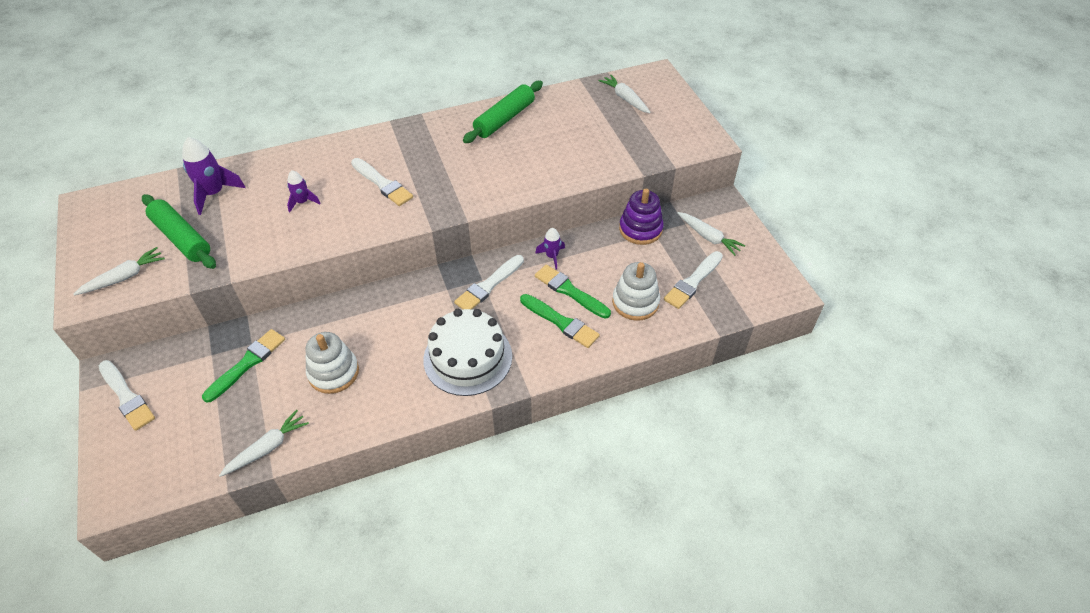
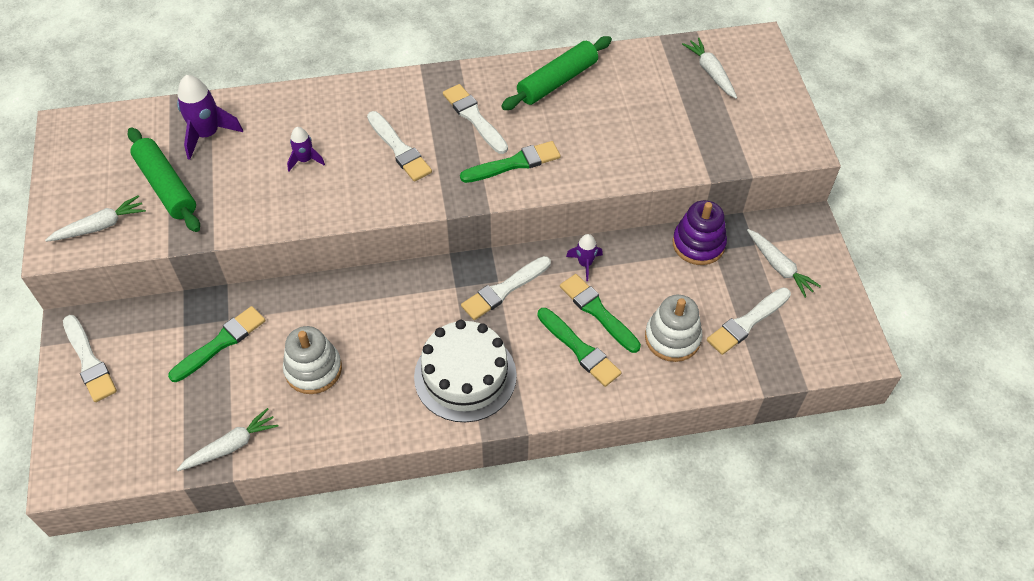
camera: 10 degrees right, 5 degrees up
none -> white brush [443,84,508,154]
none -> green brush [460,141,561,183]

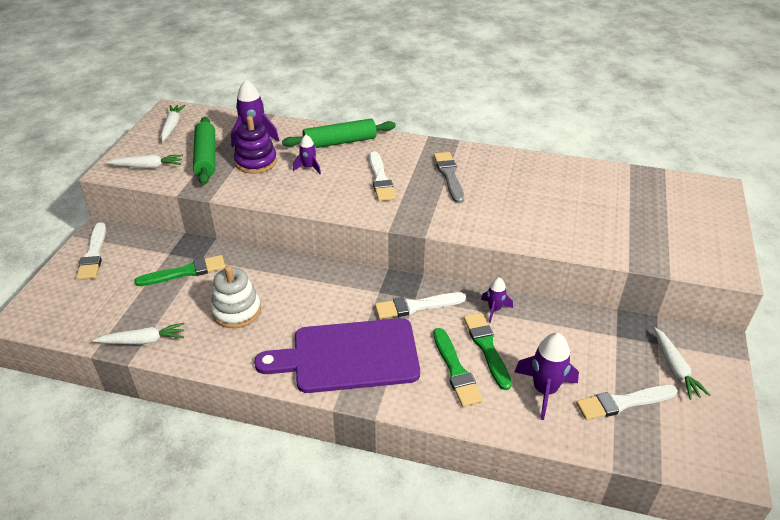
camera: 25 degrees right, 15 degrees down
white cake [414,320,517,422] -> purple cutting board [254,318,420,393]
white brush [443,84,508,154] -> grey brush [434,152,464,203]
green brush [460,141,561,183] -> none
green rolling pin [501,36,612,110] -> green rolling pin moved to [282,119,396,148]
white stacking toy [645,295,703,362] -> purple rocket [515,333,579,420]
purple stacking toy [673,200,727,265] -> purple stacking toy moved to [234,116,277,174]
white carrot [682,37,737,99] -> white carrot moved to [161,105,186,141]

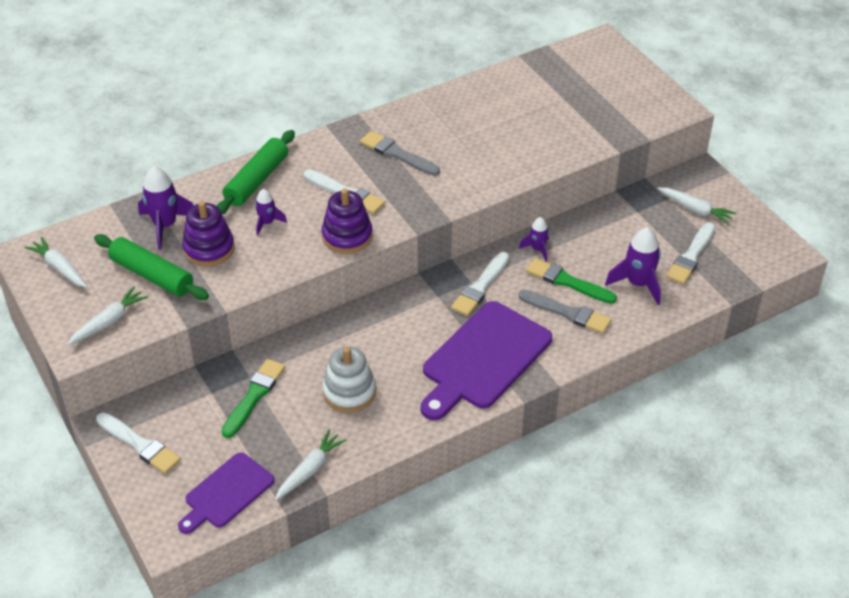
camera: 45 degrees left, 5 degrees up
green brush [433,328,483,407] -> grey brush [518,290,612,334]
none -> purple cutting board [178,452,274,534]
none -> purple stacking toy [322,189,373,254]

